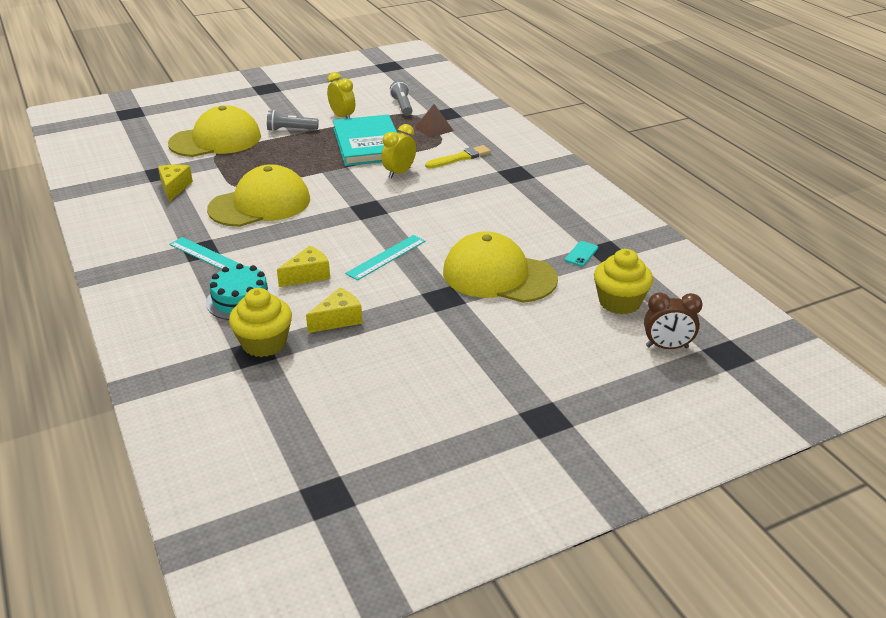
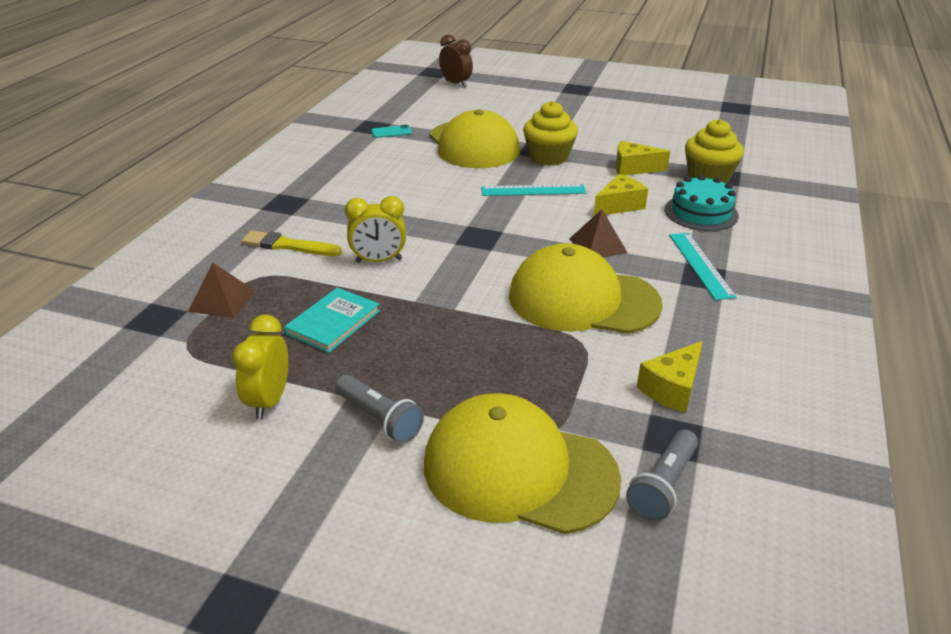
camera: 135 degrees left, 0 degrees up
yellow cheese [277,246,330,287] -> yellow cheese turned 135 degrees clockwise [594,174,648,216]
turquoise book [333,115,397,166] -> turquoise book [284,288,380,353], size x0.55
grey flashlight [390,80,412,116] -> grey flashlight moved to [626,429,698,521]
yellow cupcake [594,249,653,315] -> yellow cupcake moved to [523,101,578,166]
none -> brown pyramid [569,209,628,258]

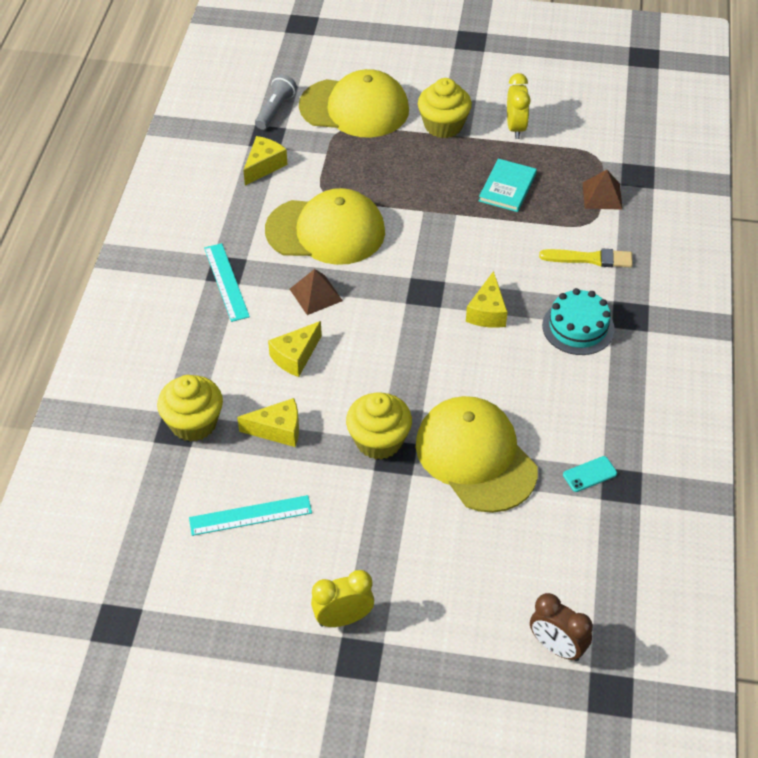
camera: 170 degrees right, 15 degrees up
grey flashlight [335,375,424,444] -> yellow cupcake [418,78,472,138]
yellow clock [345,196,406,263] -> yellow clock moved to [311,570,374,627]
turquoise ruler [481,184,586,196] -> turquoise ruler moved to [189,495,312,536]
turquoise cake [665,175,739,231] -> turquoise cake moved to [542,288,615,355]
none -> yellow cheese [466,271,507,328]

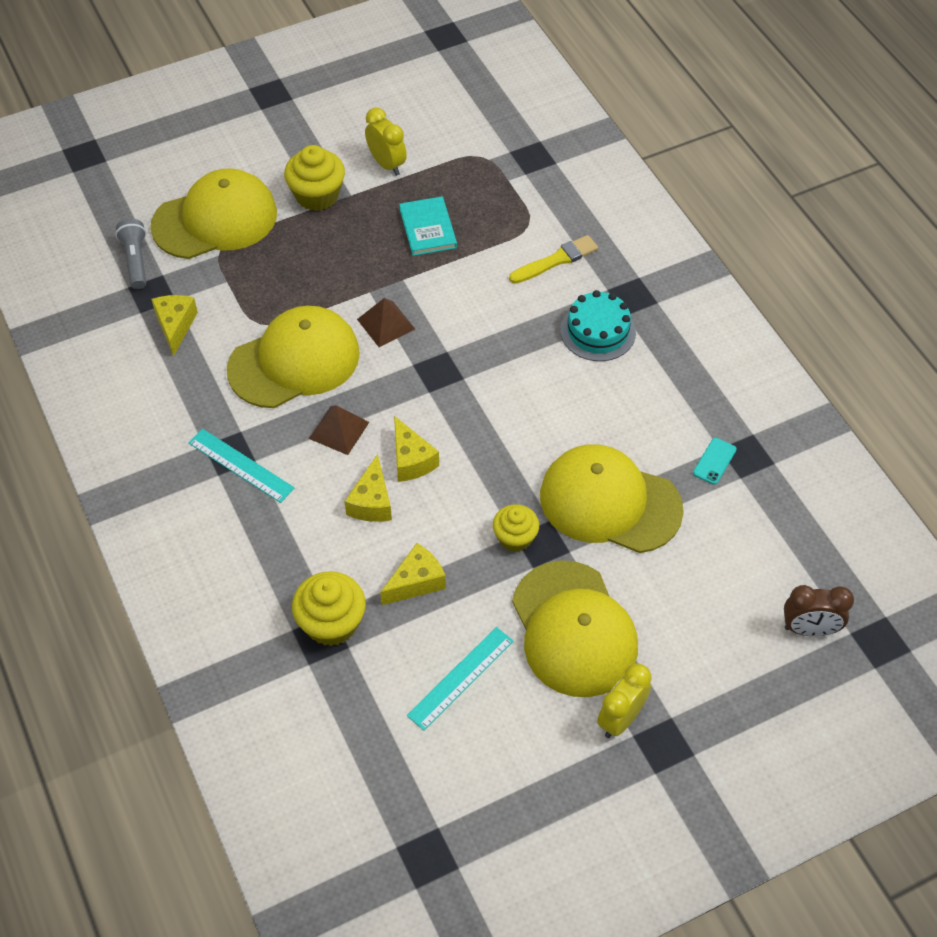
camera: 35 degrees left, 5 degrees up
yellow cupcake [346,393,412,460] -> yellow cupcake [493,504,539,552], size x0.66
yellow cheese [466,271,507,328] -> yellow cheese moved to [394,416,439,482]
brown pyramid [583,170,623,210] -> brown pyramid moved to [357,298,415,347]
none -> yellow cap [512,560,638,697]

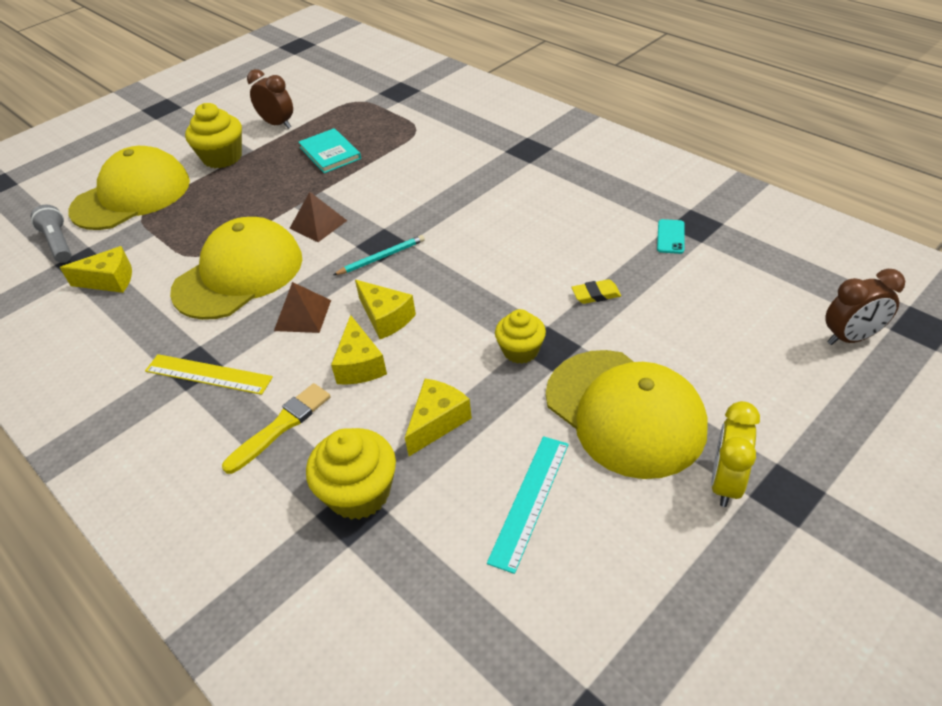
camera: 15 degrees left, 10 degrees down
yellow cheese [151,295,198,357] -> yellow cheese turned 105 degrees clockwise [60,246,132,293]
turquoise ruler [189,429,295,503] -> yellow ruler [145,354,273,395]
yellow clock [365,107,407,176] -> brown clock [247,69,293,129]
yellow brush [509,235,598,284] -> yellow brush moved to [222,383,330,474]
yellow cap [540,444,684,553] -> yellow eraser [572,279,621,304]
turquoise cake [560,290,636,361] -> none
none -> turquoise pencil [333,235,425,275]

